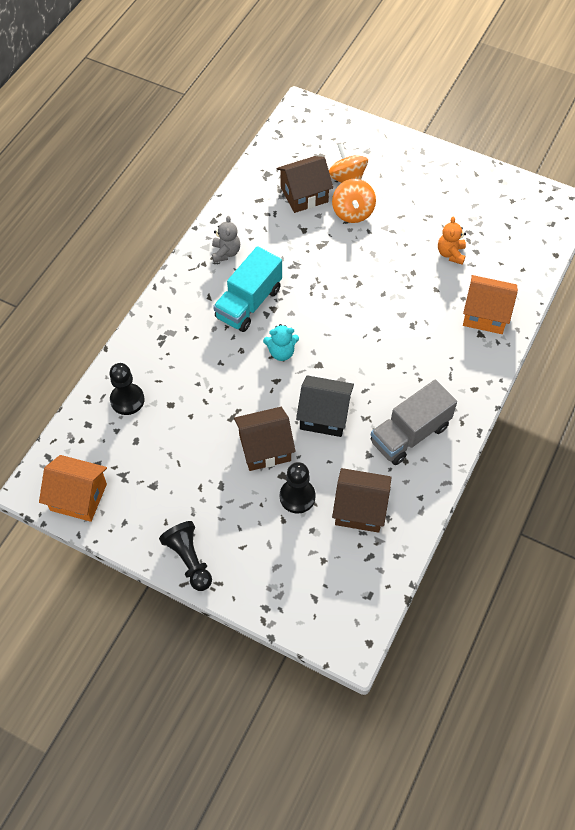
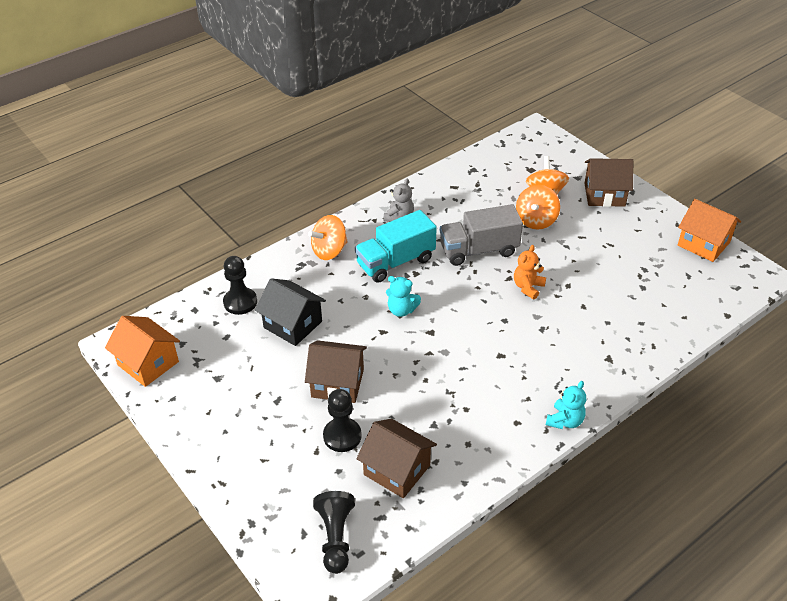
camera: 25 degrees right, 15 degrees down
black pawn [159,521,212,591] -> black pawn moved to [313,491,355,574]
brown house [276,156,333,213] -> brown house moved to [584,158,633,207]
black house [296,375,354,437] -> black house moved to [255,278,326,346]
grey truck [371,380,457,465] -> grey truck moved to [439,204,523,266]
orange teddy bear [438,217,466,265] -> orange teddy bear moved to [514,245,546,300]
orange house [463,275,518,334] -> orange house moved to [678,199,741,262]
none -> orange spinning top [308,215,348,260]
none -> turquoise teddy bear [546,381,586,429]

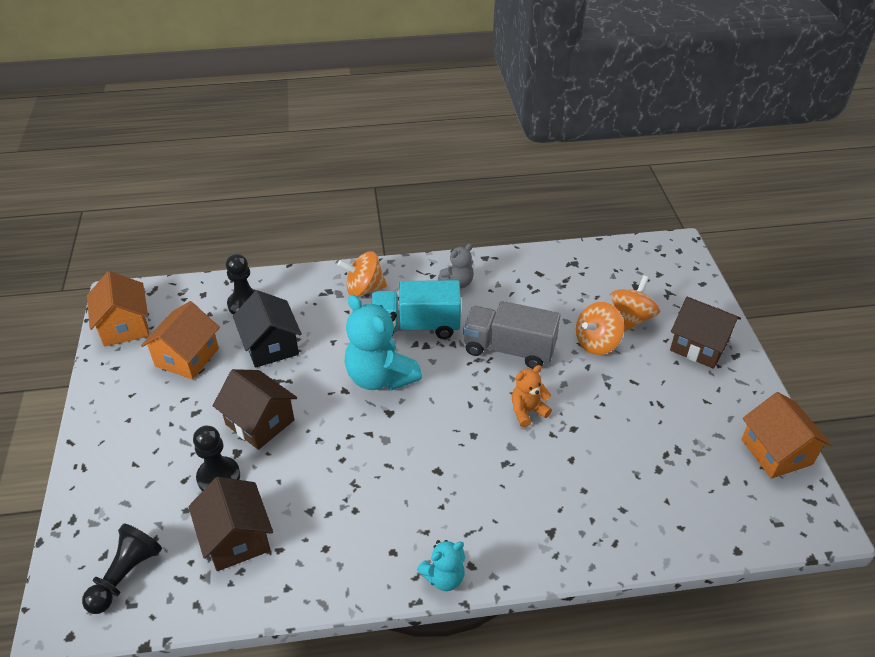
camera: 30 degrees right, 0 degrees up
turquoise teddy bear [386,276,421,317] -> turquoise teddy bear [345,295,422,391], size x1.89
none -> orange house [141,301,220,380]

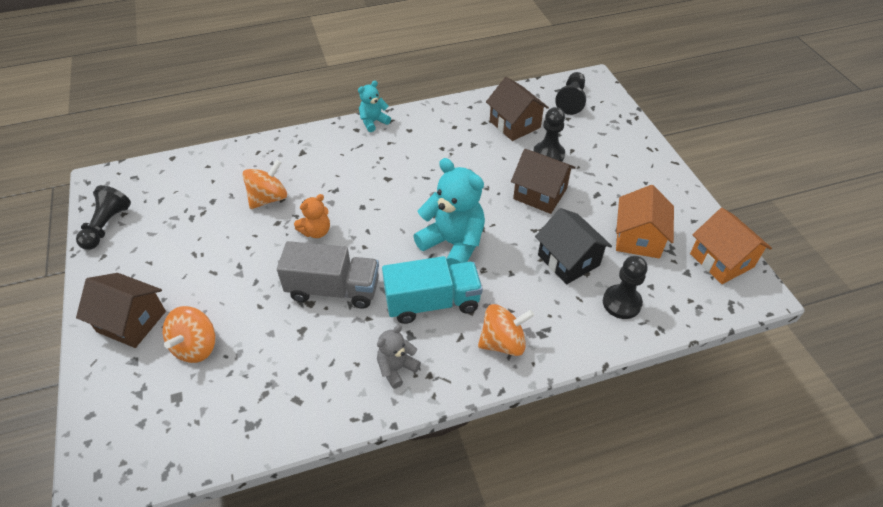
camera: 170 degrees right, 5 degrees up
orange spinning top [576,302,624,355] -> orange spinning top moved to [242,160,287,209]
orange house [741,392,832,479] -> black pawn [76,185,131,250]

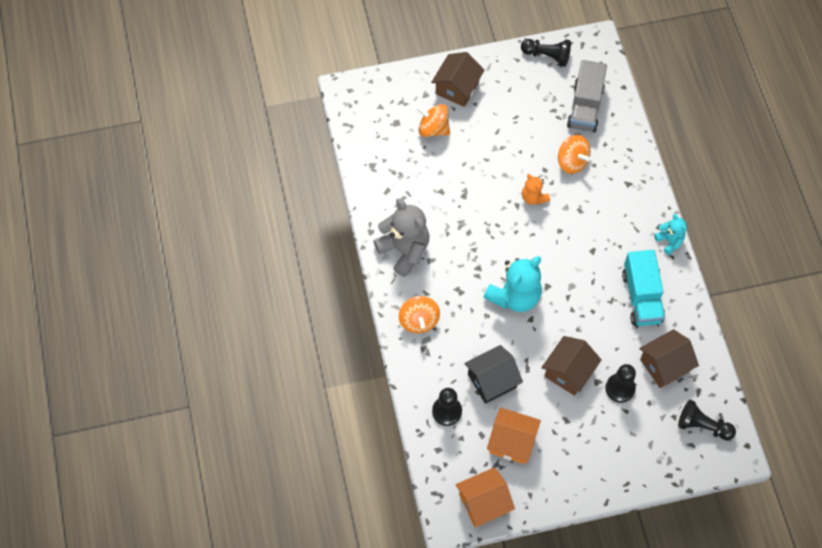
camera: 95 degrees right, 15 degrees up
grey truck [277,241,379,308] -> grey truck moved to [567,60,607,132]
grey teddy bear [377,325,421,389] -> grey teddy bear [374,199,429,277], size x1.89
turquoise truck [382,256,483,324] -> turquoise truck moved to [622,250,665,326]

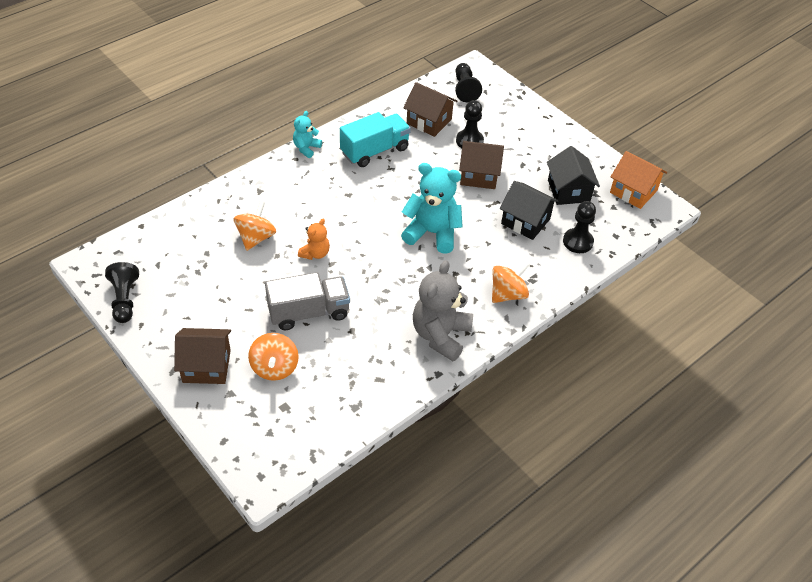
camera: 120 degrees left, 15 degrees down
orange house [487,407,541,464] -> black house [547,146,600,205]
grey truck [567,60,607,132] -> grey truck moved to [265,272,350,330]

